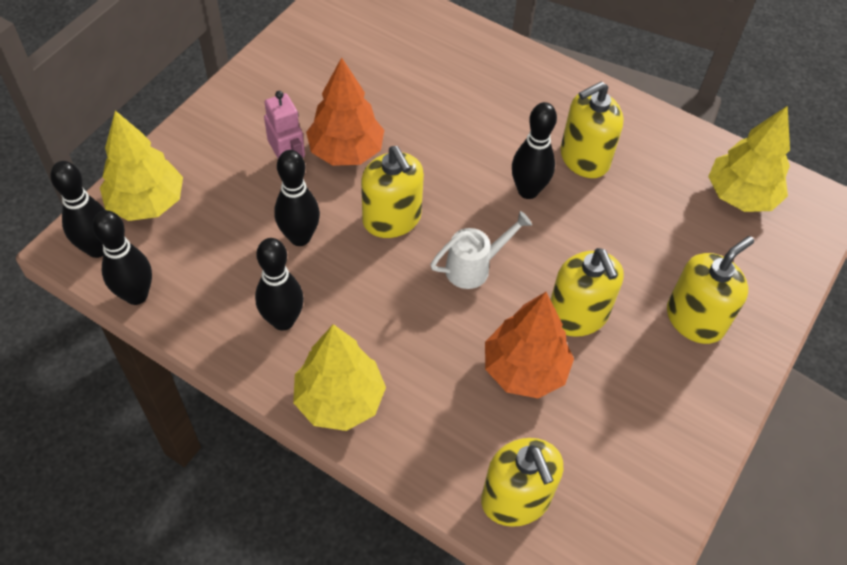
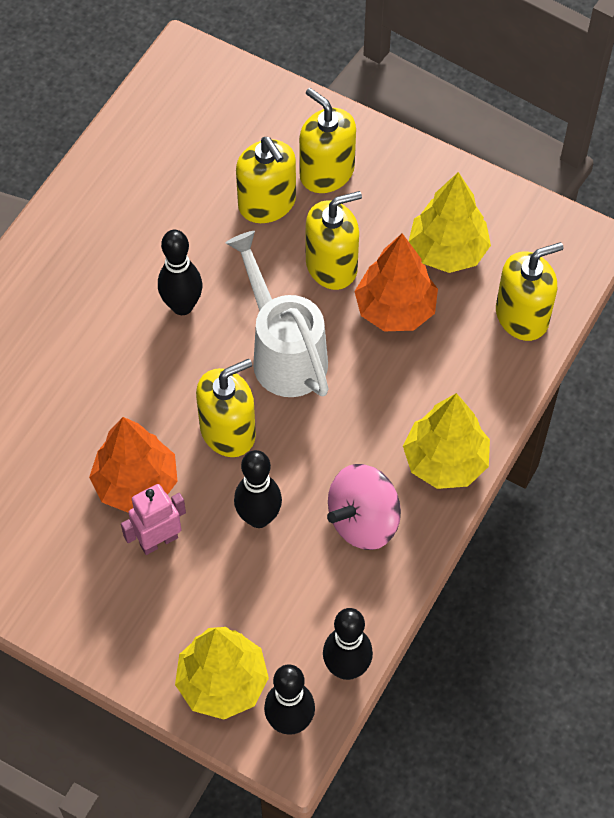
camera: 90 degrees left, 5 degrees up
black bowling pin [255,238,304,331] -> pink spinning top [327,464,401,550]
white watering can [430,211,532,289] -> white watering can [226,231,329,397], size x1.69
yellow soap dispenser [560,81,624,178] -> yellow soap dispenser moved to [236,137,296,223]
yellow tree [708,106,790,212] -> yellow tree moved to [409,172,491,273]

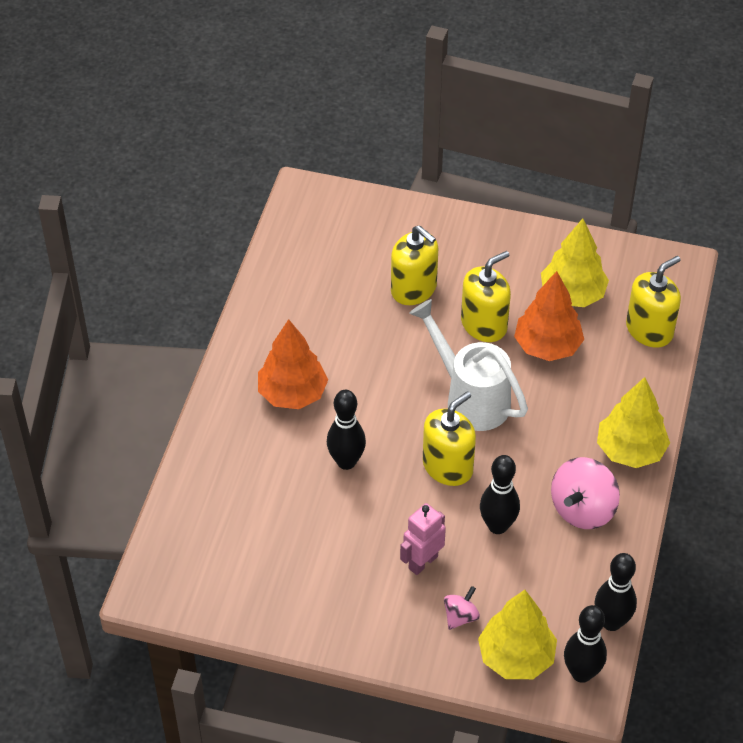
camera: 15 degrees left, 10 degrees down
orange tree [89,417,178,513] -> orange tree moved to [258,319,328,409]
black bowling pin [158,230,202,315] -> black bowling pin moved to [327,390,366,470]
yellow soap dispenser [299,88,356,193] -> none
none -> pink spinning top [444,586,480,630]

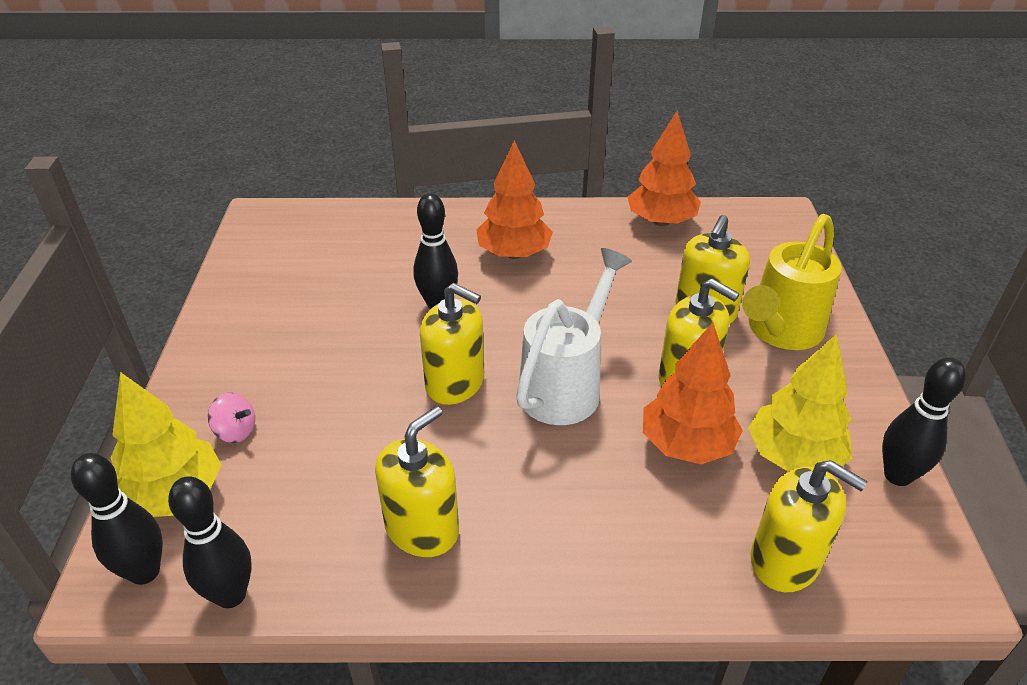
camera: 75 degrees right, 10 degrees down
pink robot [400,503,446,575] -> none
black bowling pin [480,455,520,534] -> black bowling pin moved to [882,357,966,486]
pink spinning top [551,457,620,529] -> yellow soap dispenser [375,406,459,557]
yellow tree [597,377,670,468] -> none
none -> orange tree [627,111,701,226]
none -> yellow watering can [742,214,842,350]

